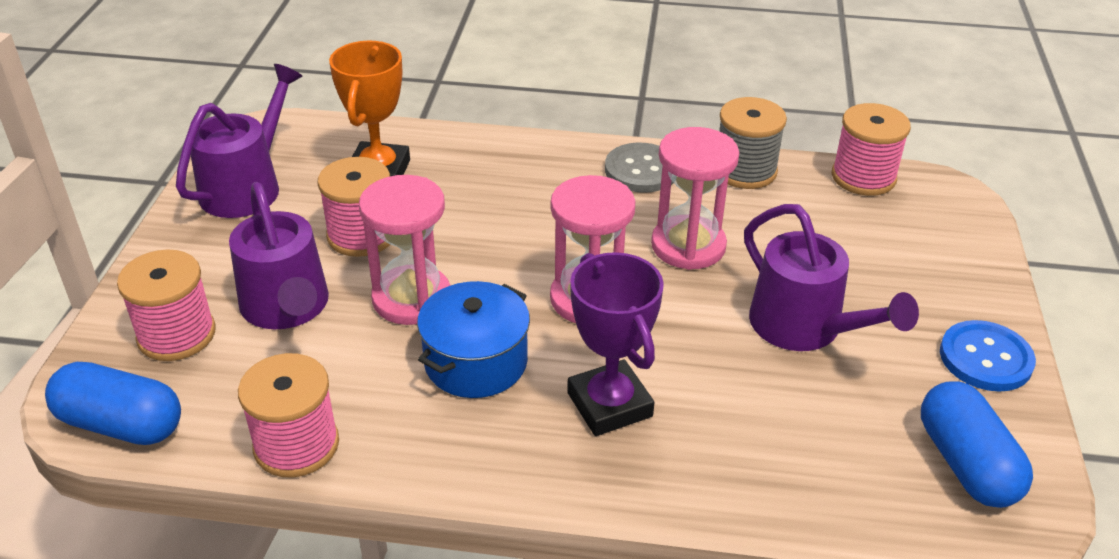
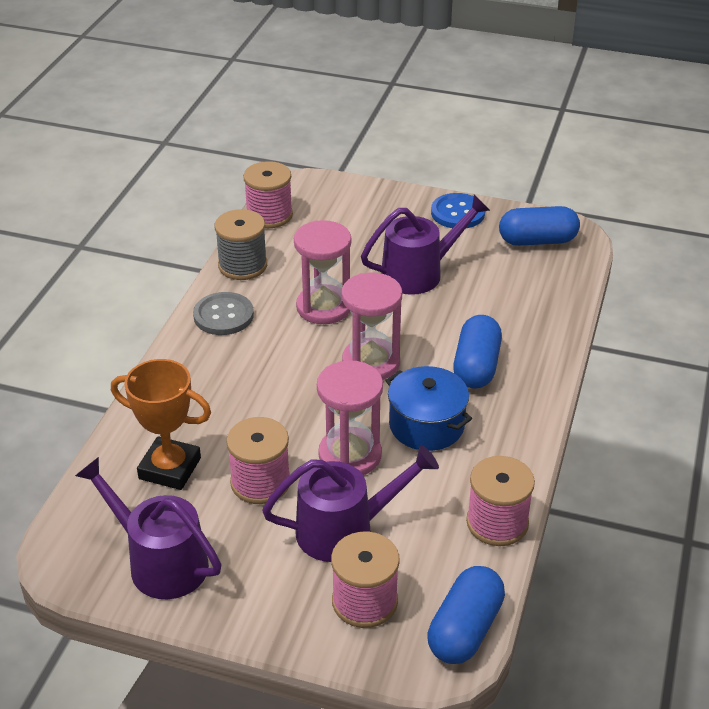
camera: 80 degrees left, 0 degrees up
purple trophy [567,252,664,436] -> blue capsule [453,315,502,388]

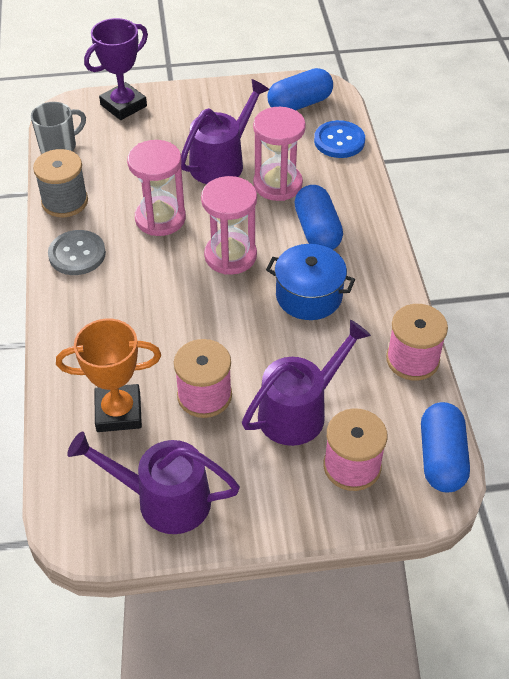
camera: 25 degrees left, 10 degrees up
pink spool [243,161,293,228] -> grey mug [31,102,86,154]
pink hourglass [317,360,383,475] -> pink hourglass moved to [253,107,306,201]
blue button [431,193,485,228] -> blue button moved to [314,120,365,158]
none -> purple trophy [84,18,148,120]

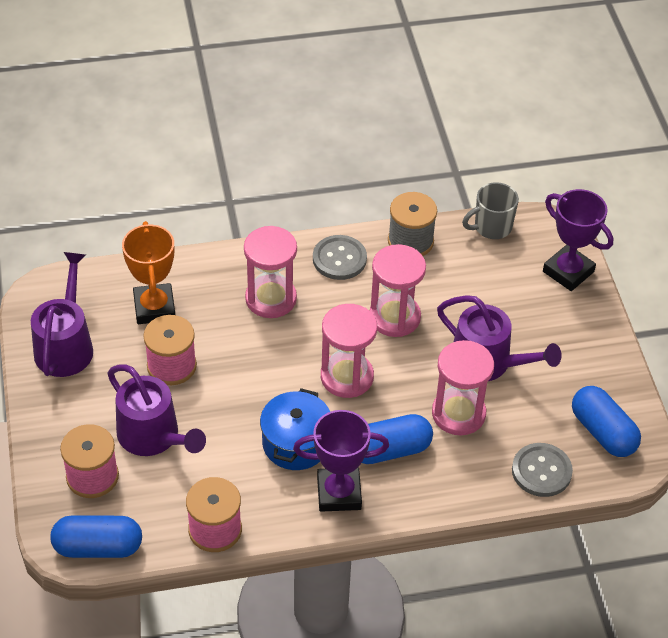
camera: 85 degrees right, 0 degrees up
grey mug [31,102,86,154] -> grey mug turned 105 degrees clockwise [462,182,519,239]
blue button [314,120,365,158] -> grey button [512,443,573,497]
none -> pink hourglass [244,226,297,318]
none -> purple trophy [293,410,389,512]

